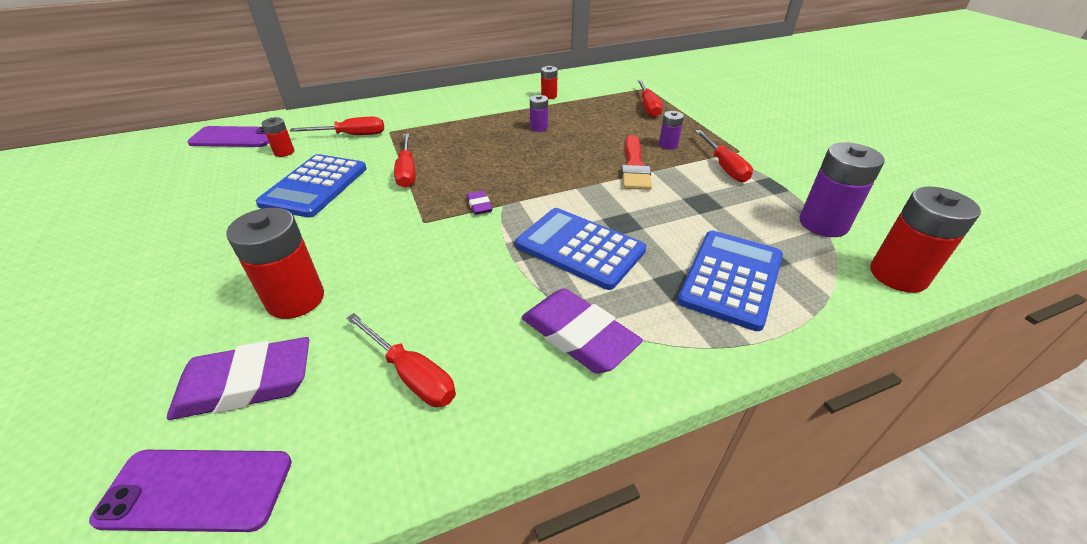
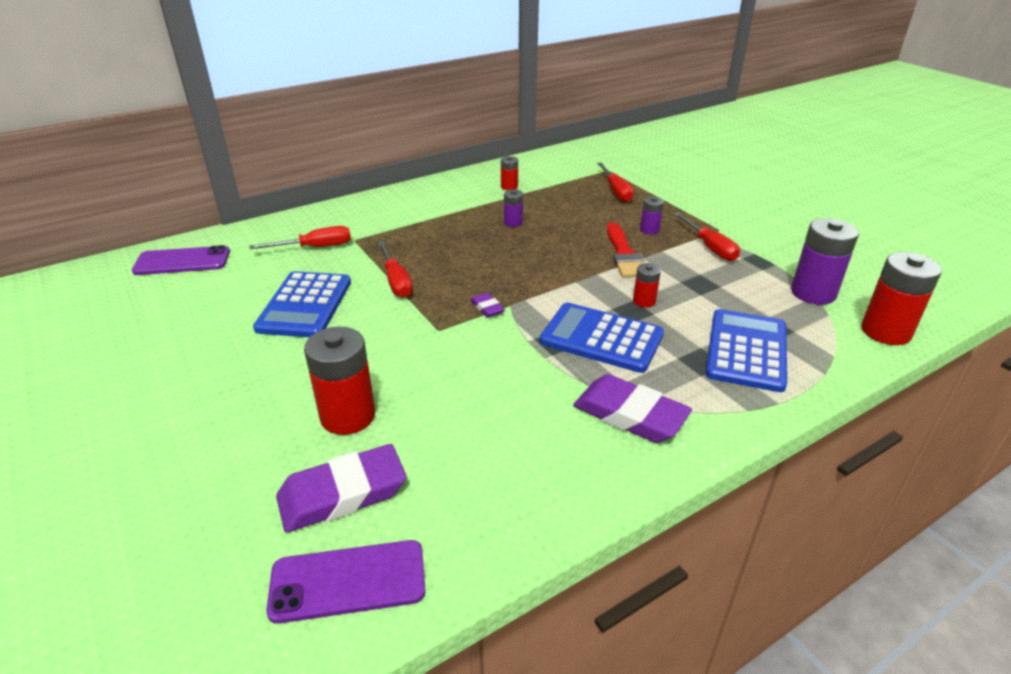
camera: 10 degrees left, 5 degrees down
red battery [262,117,294,157] -> red battery moved to [633,263,661,308]
red screwdriver [346,313,456,407] -> none

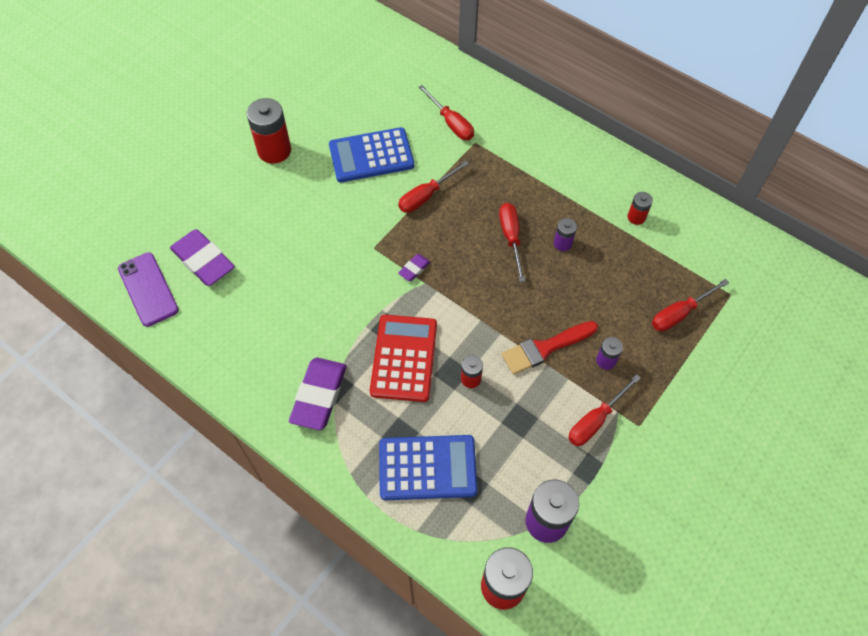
camera: 70 degrees right, 25 degrees up
purple phone [132,245,230,275] -> none
red battery [304,327,375,435] -> red battery moved to [247,98,291,163]
blue calculator [540,303,664,373] -> red calculator [370,315,437,402]
none -> red screwdriver [499,203,525,282]

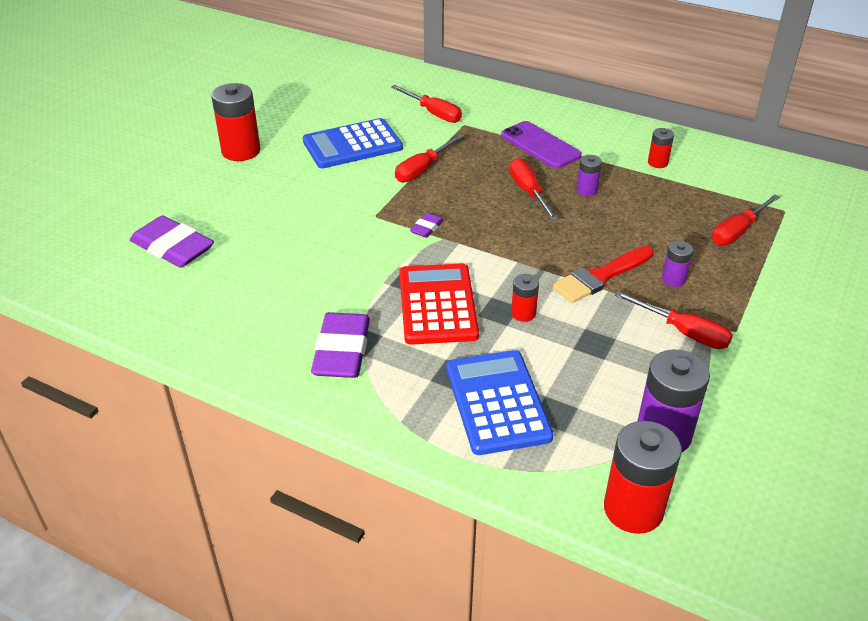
camera: 10 degrees left, 20 degrees down
purple phone [118,252,179,327] -> purple phone moved to [501,121,582,169]
blue calculator [379,435,478,500] -> blue calculator turned 90 degrees counterclockwise [446,350,554,455]
red screwdriver [568,374,641,446] -> red screwdriver turned 90 degrees counterclockwise [615,291,733,349]

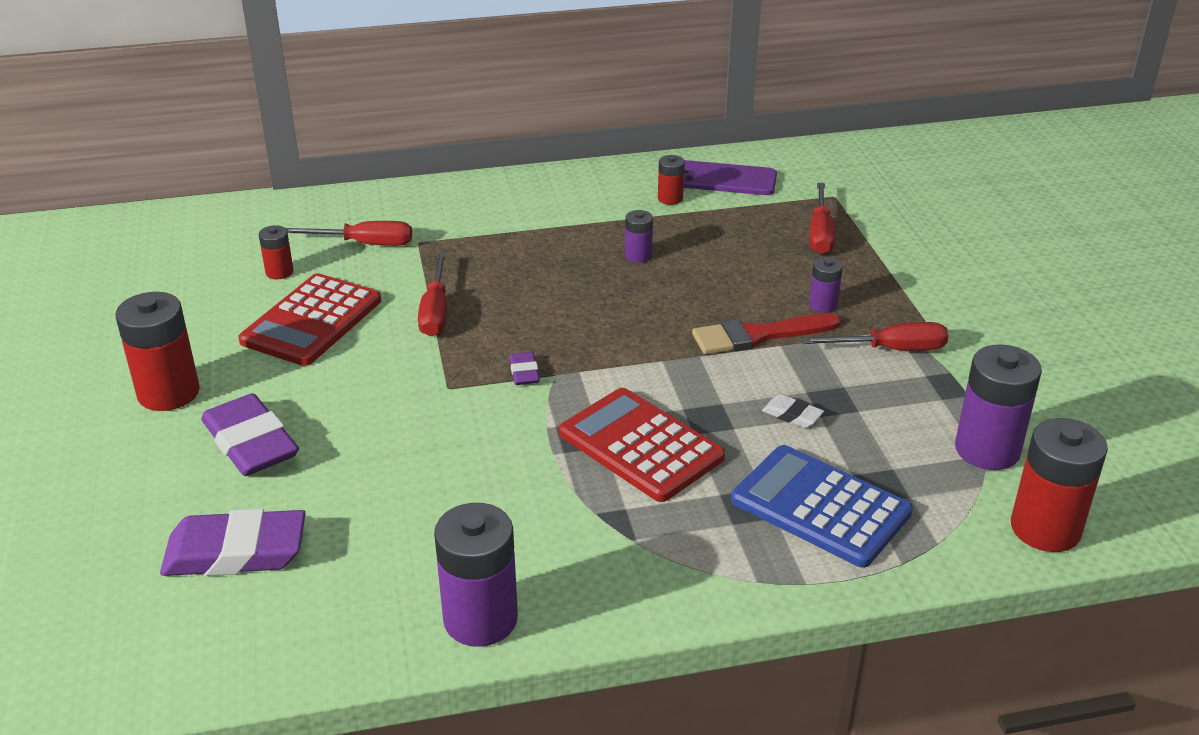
camera: 40 degrees left, 5 degrees down
blue calculator [303,118,403,168] -> red calculator [238,273,381,366]
purple eraser [311,312,370,378] -> purple eraser moved to [201,393,299,476]
purple phone [501,121,582,169] -> purple phone moved to [684,160,777,195]
red screwdriver [509,158,558,221] -> none
red battery [511,274,539,322] -> red battery moved to [259,225,294,279]
red brush [552,246,654,303] -> red brush turned 60 degrees clockwise [692,313,841,354]
none -> purple battery [434,503,518,647]
none -> white eraser [762,394,824,428]

